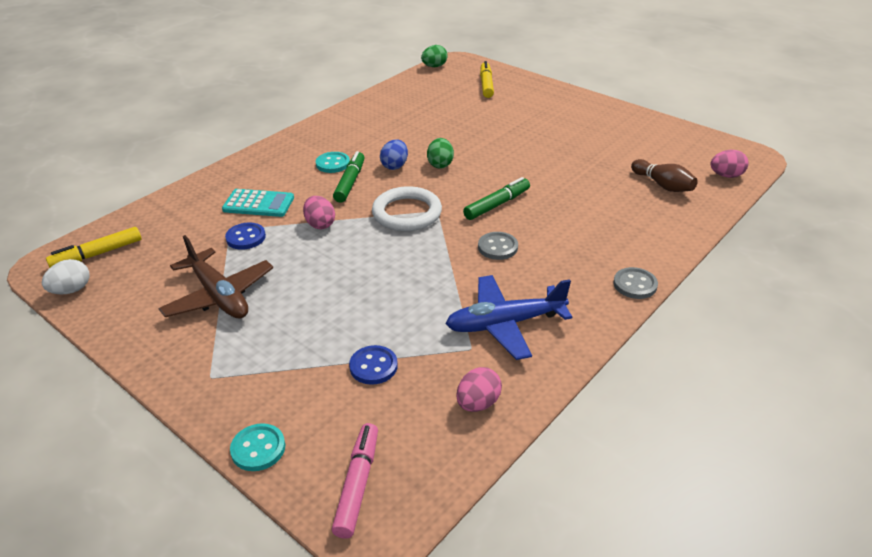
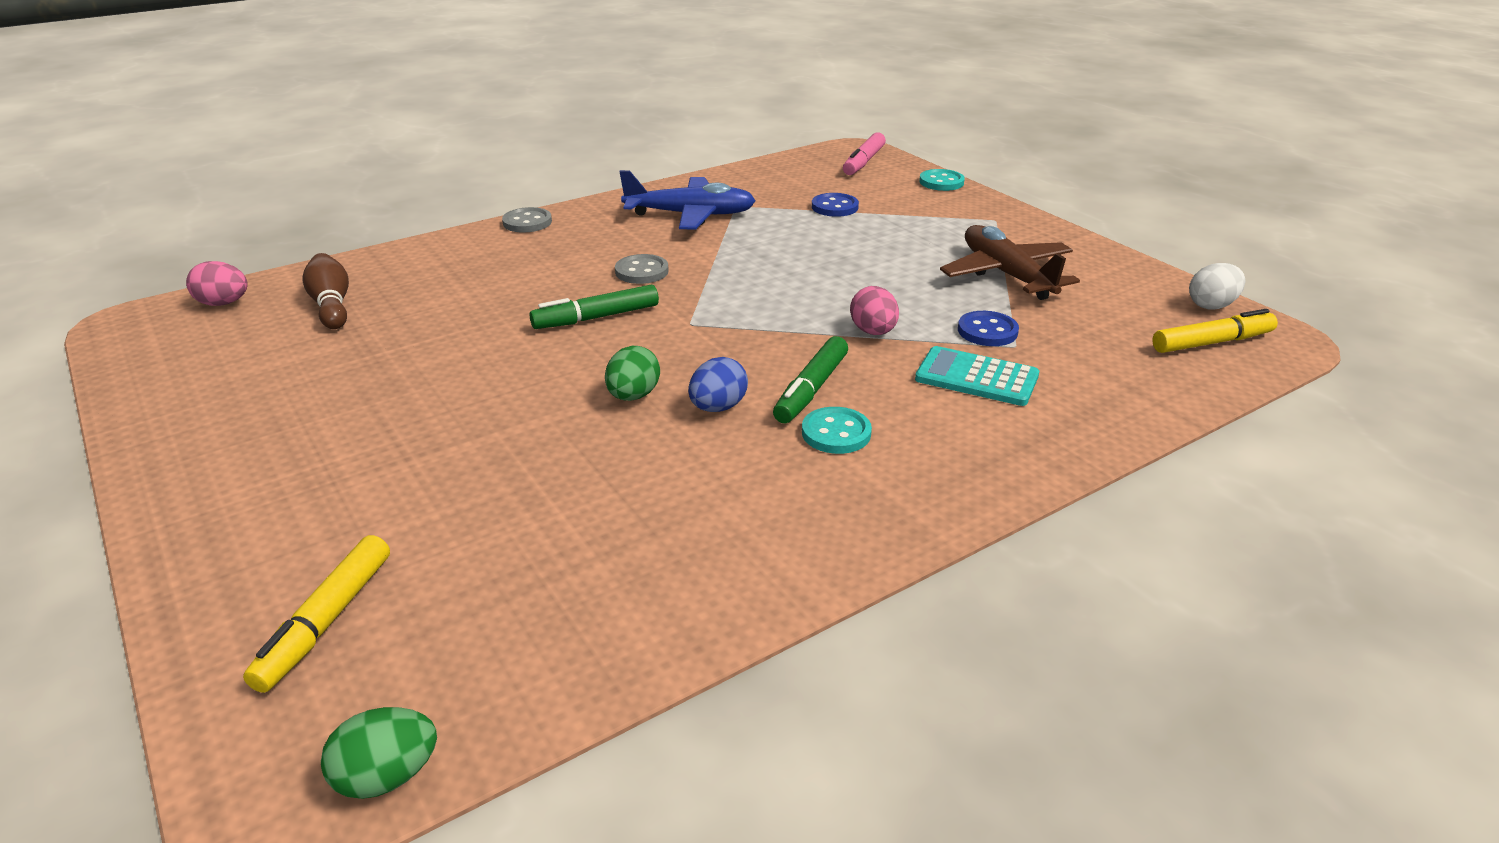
camera: 165 degrees left, 5 degrees down
white ring [372,186,442,231] -> none
pink egg [456,367,502,412] -> none

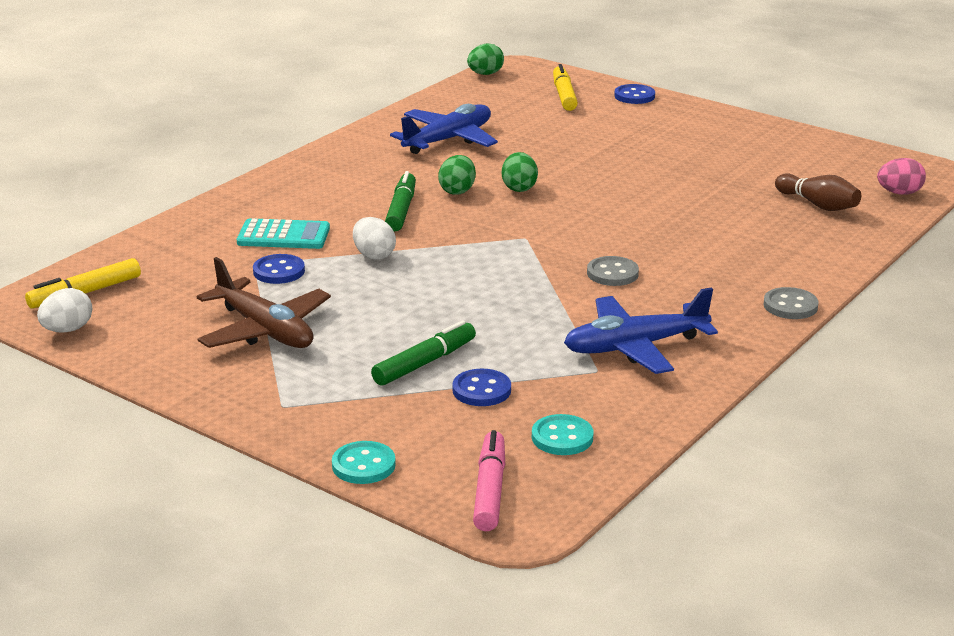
camera: 160 degrees right, 5 degrees down
green marker [530,285,659,329] -> green marker moved to [371,320,476,386]
blue egg [688,357,748,412] -> green egg [438,155,476,195]
turquoise button [802,407,872,454] -> turquoise button moved to [532,414,594,455]
pink egg [850,286,899,335] -> white egg [353,217,396,260]
none -> blue plane [390,104,498,154]
none -> blue button [614,84,655,104]

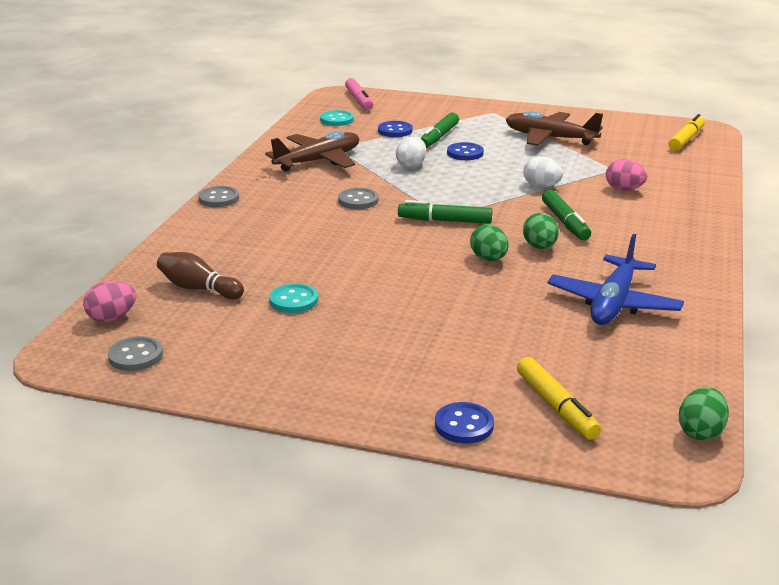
camera: 160 degrees right, 0 degrees up
white egg [37,288,92,333] -> white egg moved to [396,136,426,168]
turquoise calculator [237,218,330,249] -> pink egg [606,159,647,190]
blue button [253,254,305,284] -> blue button moved to [447,142,484,160]
turquoise button [332,441,396,484] -> turquoise button moved to [269,283,318,313]
blue plane [564,287,718,374] -> brown plane [265,131,359,171]
none -> grey button [108,336,163,371]
none -> green marker [398,200,492,224]

